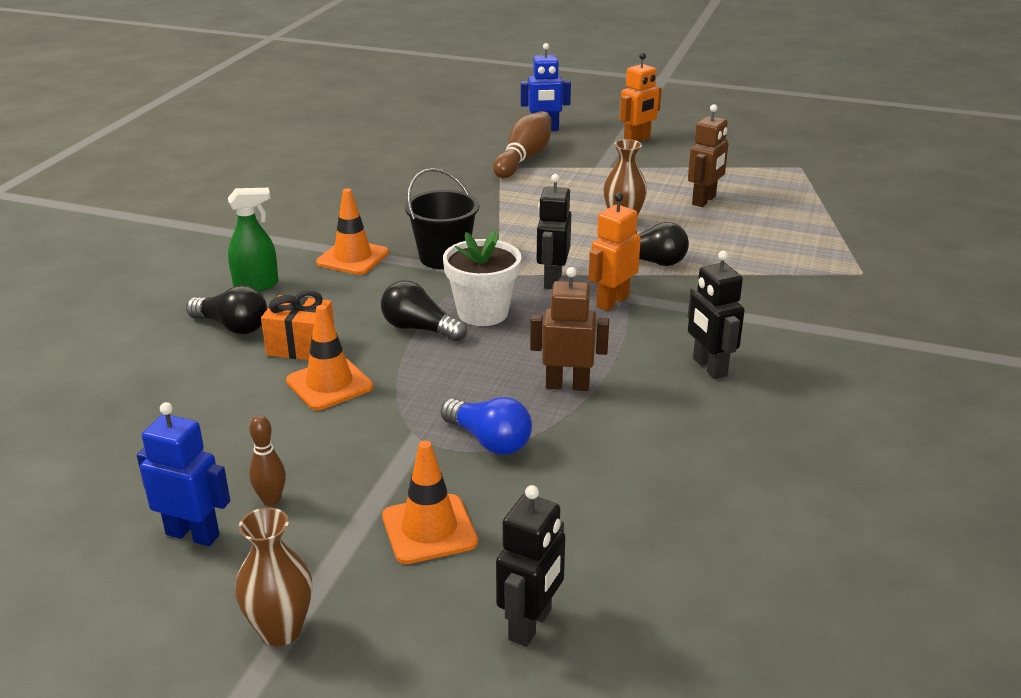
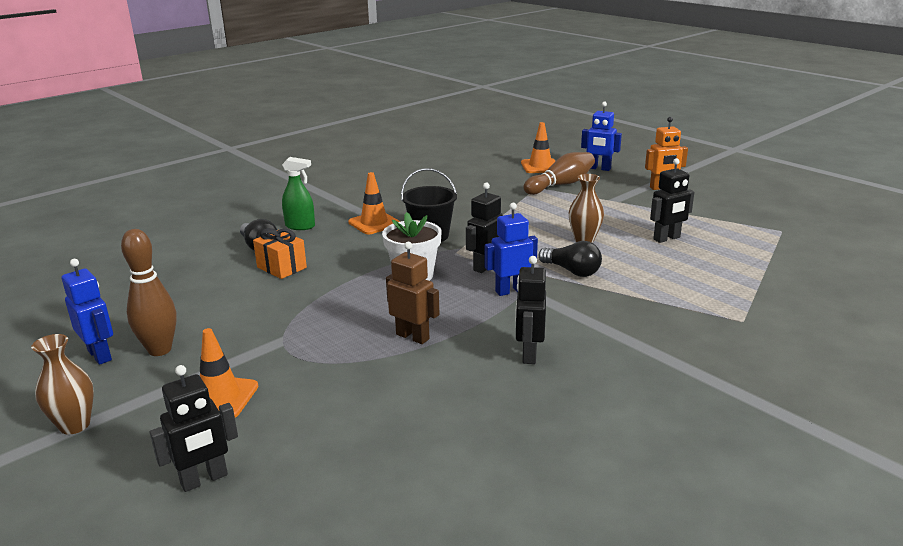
camera: 30 degrees right, 5 degrees down
brown bowling pin [249,415,286,506] -> brown bowling pin [121,229,177,356], size x1.86
orange traffic cone [286,305,373,410] -> orange traffic cone moved to [521,122,555,173]
black light bulb [381,280,467,341] -> none
blue light bulb [441,397,532,455] -> none
orange robot [589,193,641,311] -> blue robot [484,203,538,296]
brown robot [688,104,728,207] -> black robot [650,158,695,243]

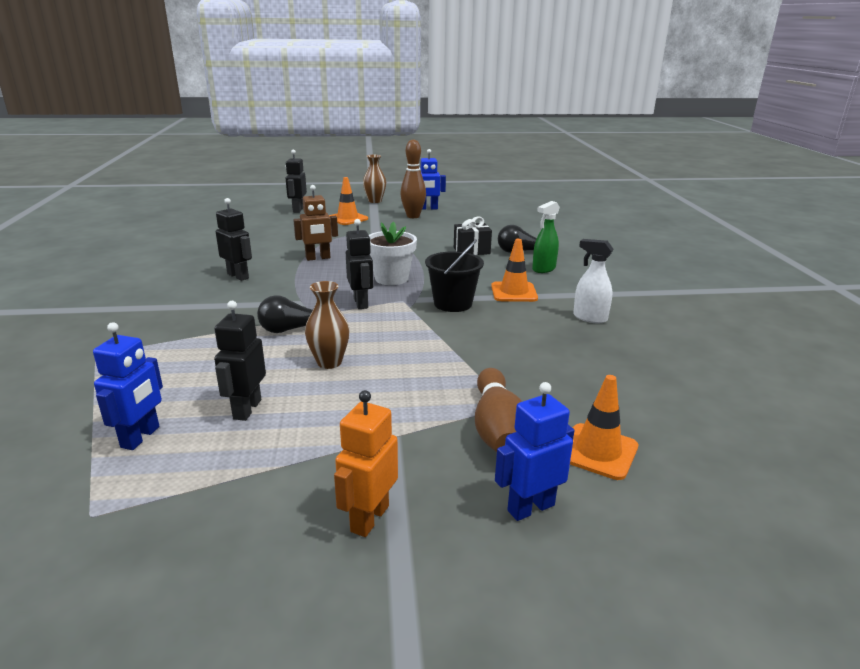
camera: 125 degrees right, 0 degrees up
orange gift [253,228,307,279] -> black gift [454,216,492,255]
blue robot [484,203,538,296] -> blue robot moved to [93,322,163,450]
none -> white spray bottle [573,239,613,323]

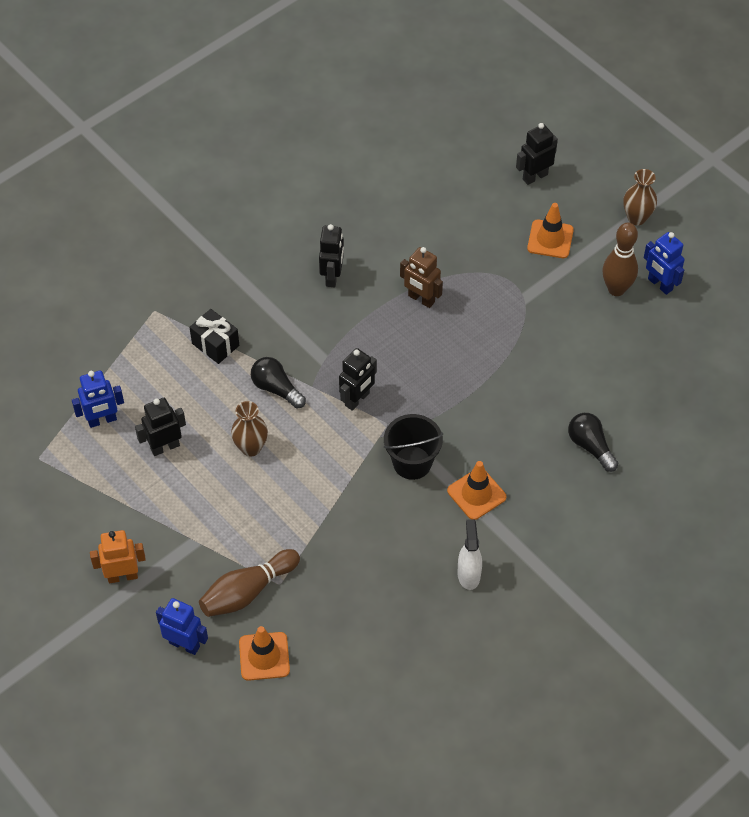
camera: 55 degrees right, 30 degrees up
white flower pot [369,222,417,285] -> none
black gift [454,216,492,255] -> black gift moved to [189,309,239,364]
green spray bottle [532,201,560,273] -> none

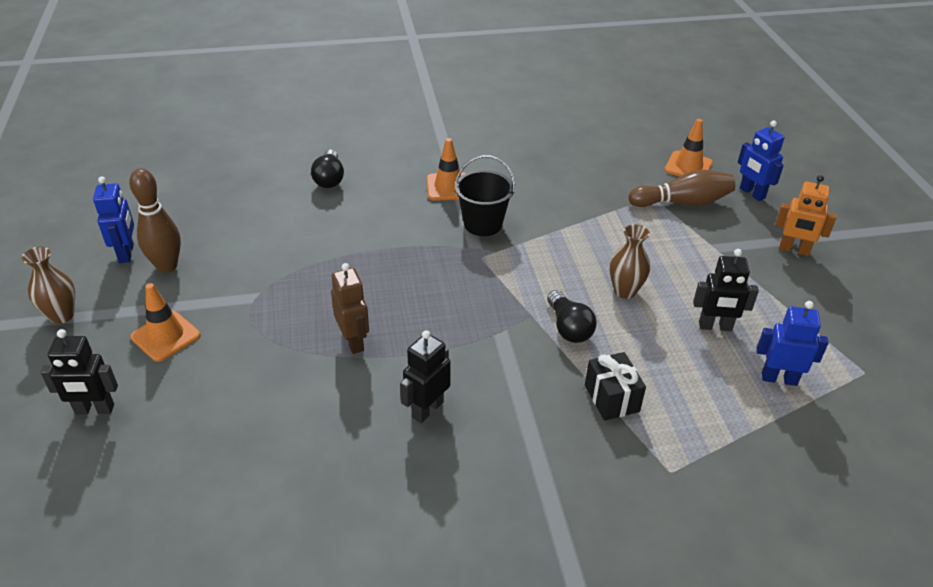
camera: 150 degrees left, 15 degrees down
black robot [339,348,377,411] -> none
white spray bottle [458,519,482,590] -> none

